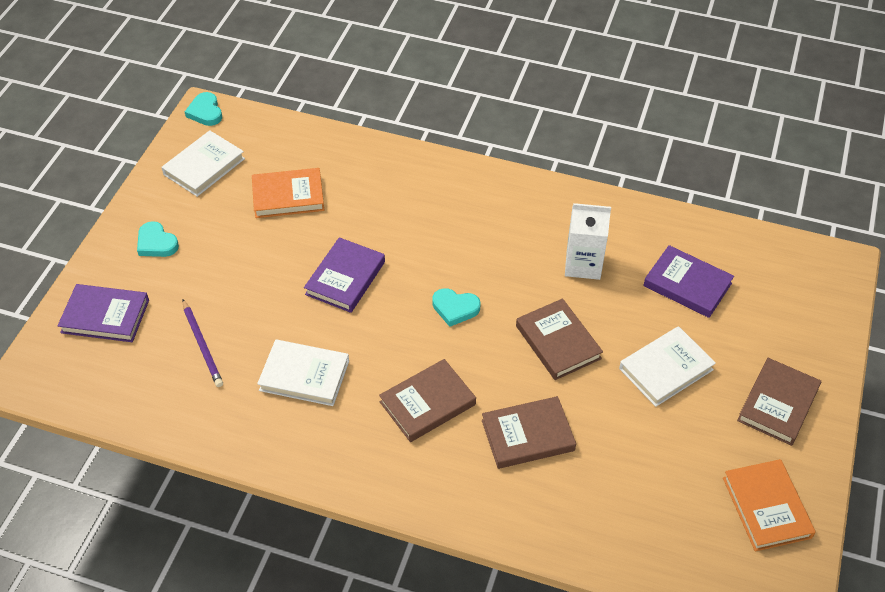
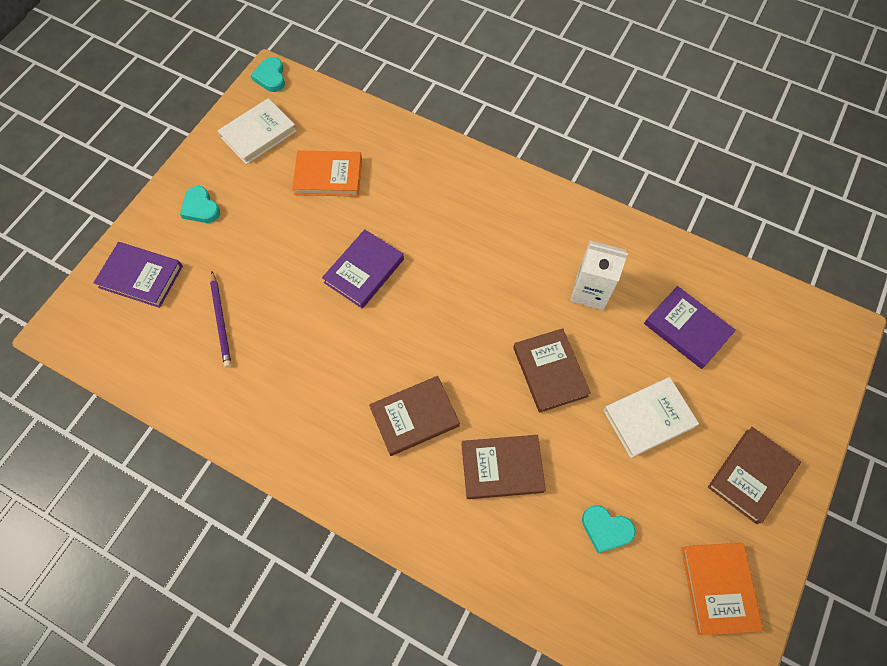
camera: 10 degrees right, 15 degrees up
white book [257,340,349,406] -> none
turquoise heart [432,288,481,327] -> turquoise heart moved to [582,505,636,553]

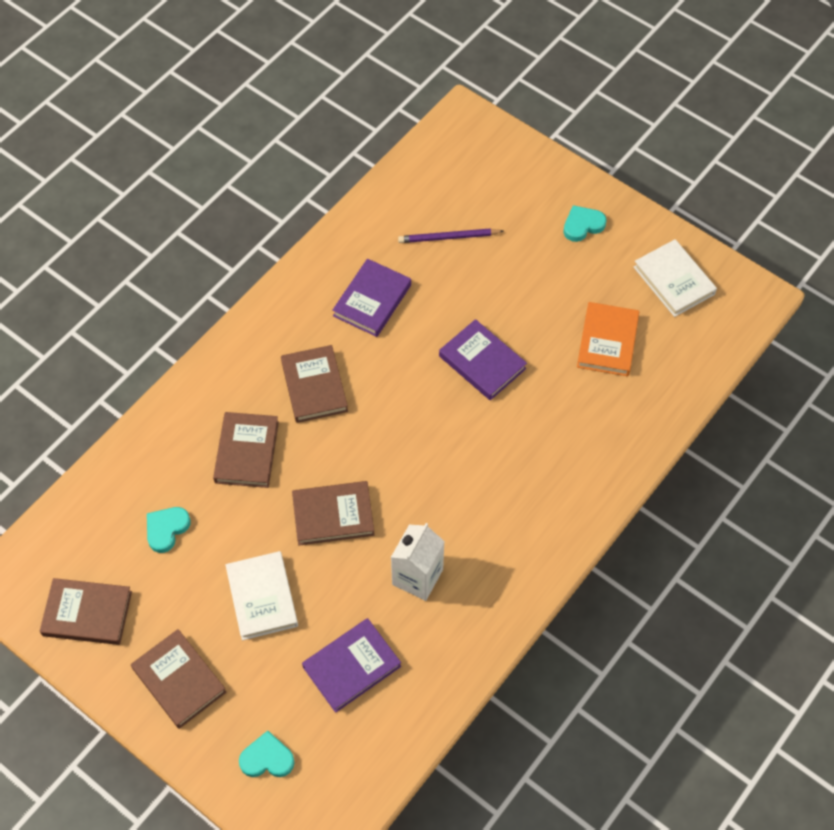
camera: 100 degrees right, 5 degrees down
purple book [93,242,183,308] -> purple book moved to [332,259,411,337]
turquoise heart [251,57,285,92] -> turquoise heart moved to [239,731,295,777]
orange book [681,543,763,635] -> brown book [40,578,132,645]

